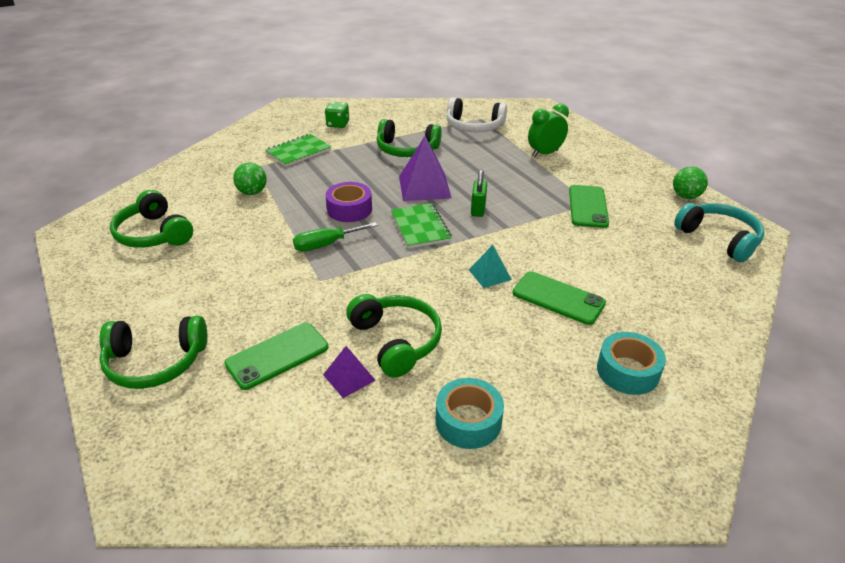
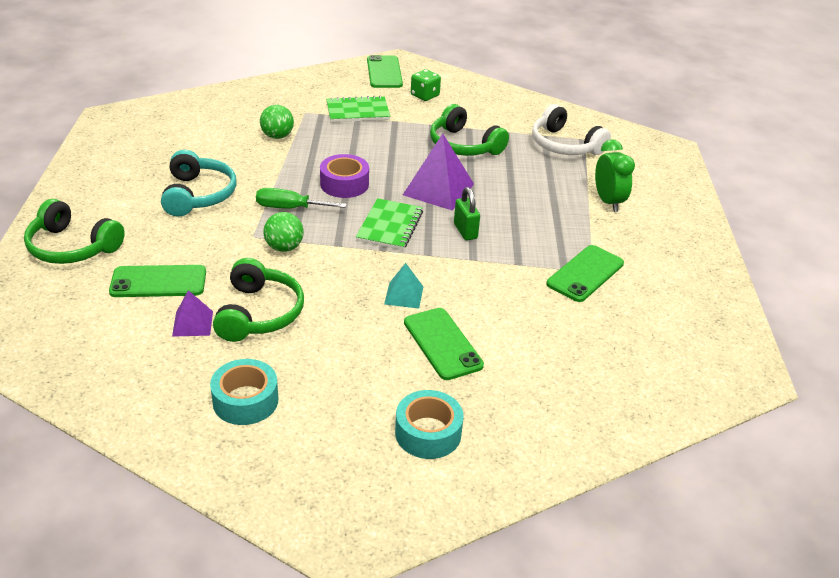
camera: 30 degrees right, 0 degrees up
green headphones [110,190,193,248] -> none
green padlock [471,169,487,217] -> green padlock turned 60 degrees counterclockwise [454,187,480,240]
green clock [528,104,569,158] -> green clock turned 75 degrees clockwise [595,139,635,212]
green ball [673,167,708,199] -> green ball moved to [264,212,304,252]
turquoise headphones [674,203,765,262] -> turquoise headphones moved to [161,150,237,217]
none -> green phone [367,55,403,88]

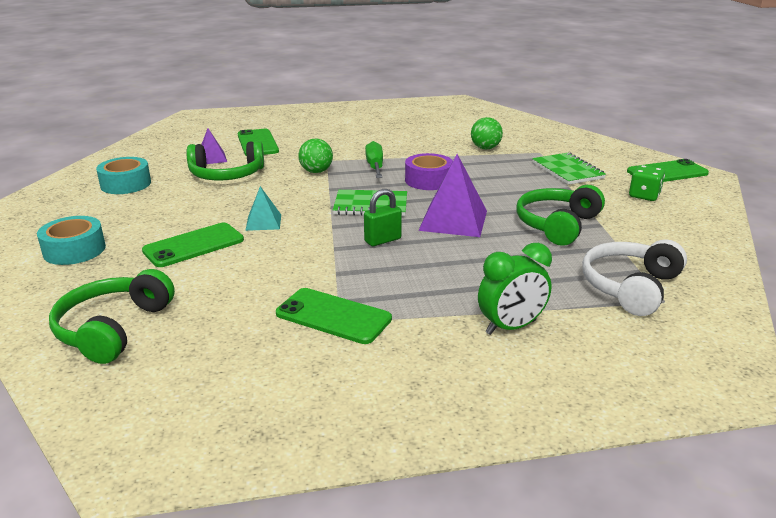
camera: 80 degrees right, 10 degrees down
green headphones [24,199,125,264] -> green headphones moved to [49,269,175,364]
turquoise headphones [161,150,237,217] -> none

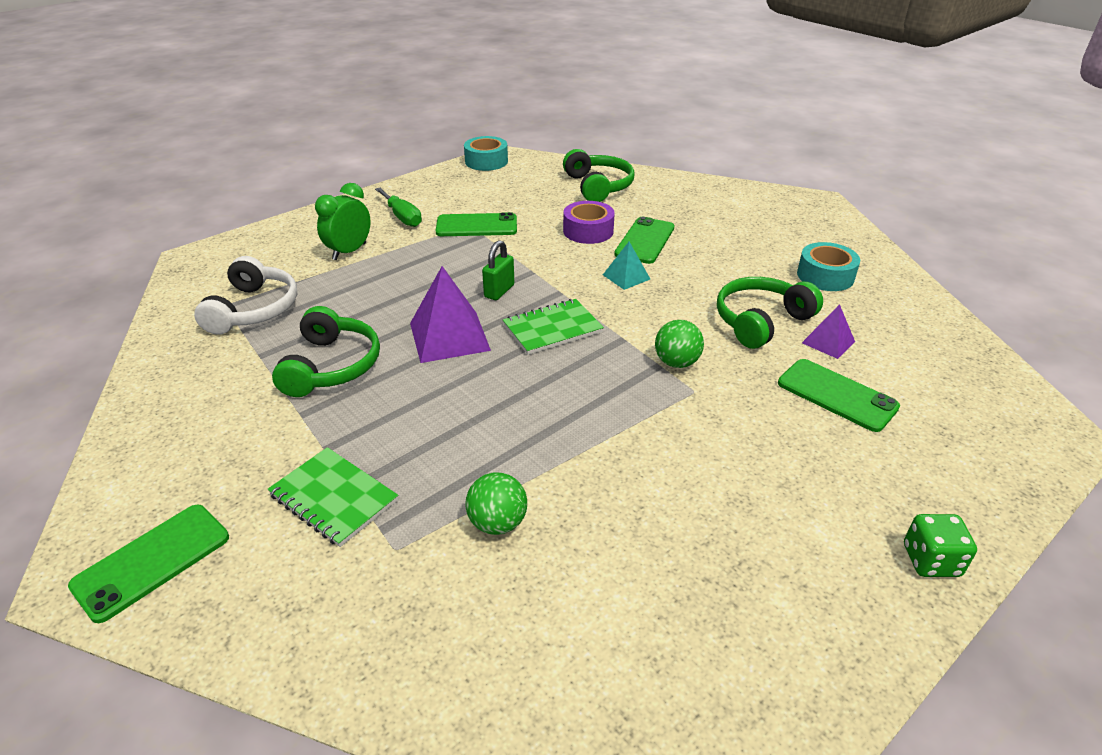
camera: 150 degrees right, 10 degrees up
turquoise tape [37,216,106,265] -> turquoise tape moved to [464,136,508,171]
green screwdriver [365,141,383,178] -> green screwdriver moved to [375,188,422,227]
purple tape [405,153,453,190] -> purple tape moved to [563,201,615,244]
green dice [629,165,665,201] -> green dice moved to [904,514,977,577]

